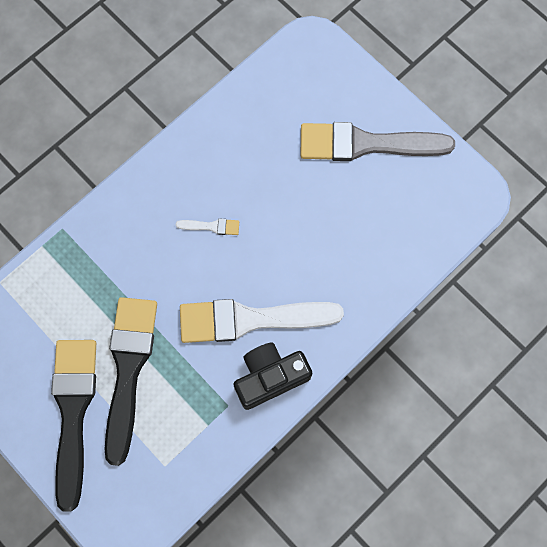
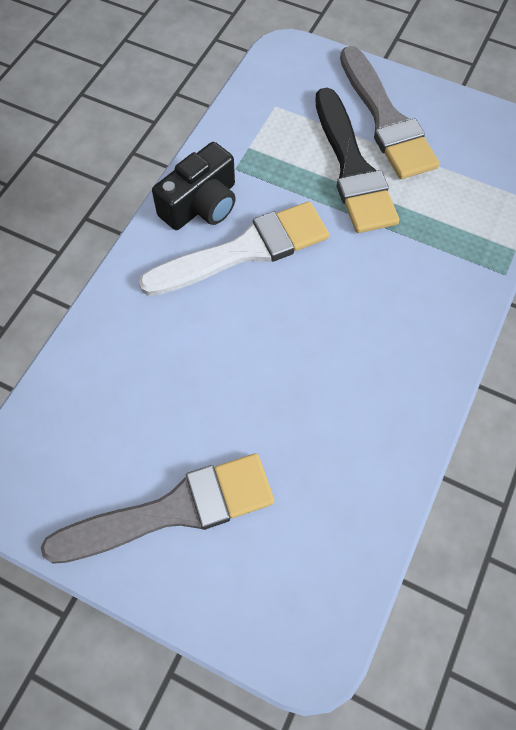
camera: 160 degrees right, 10 degrees down
black brush [51,340,96,512] -> grey brush [340,46,440,179]
white brush [176,219,239,235] -> none

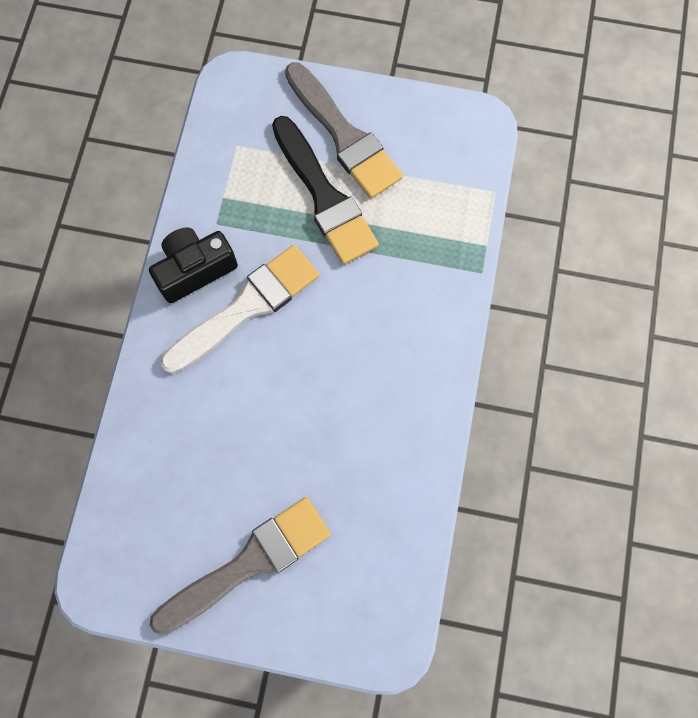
camera: 15 degrees left, 10 degrees up
black camera [152,142,236,230] -> black camera turned 150 degrees counterclockwise [149,227,238,303]

